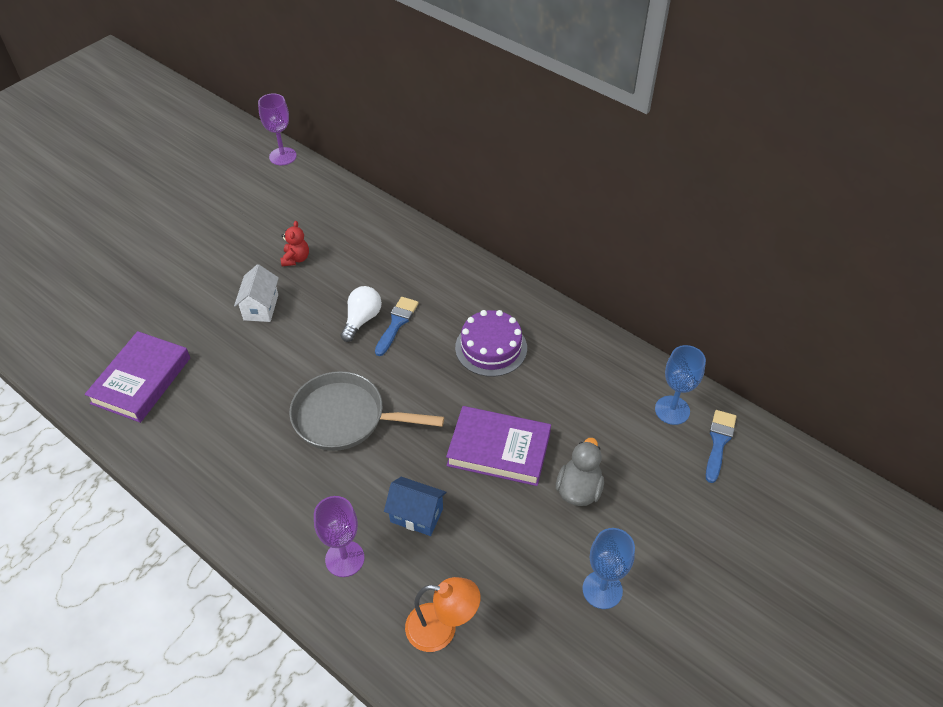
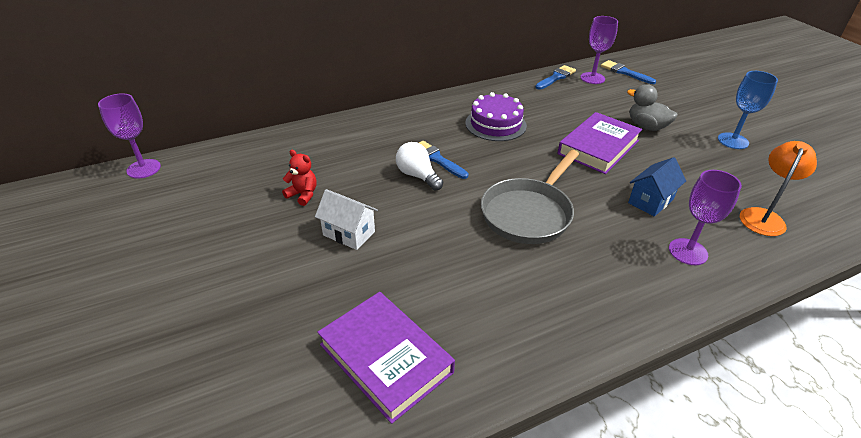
camera: 65 degrees left, 10 degrees down
blue goblet [655,345,706,425] -> purple goblet [580,16,618,84]
none -> blue brush [535,65,576,90]

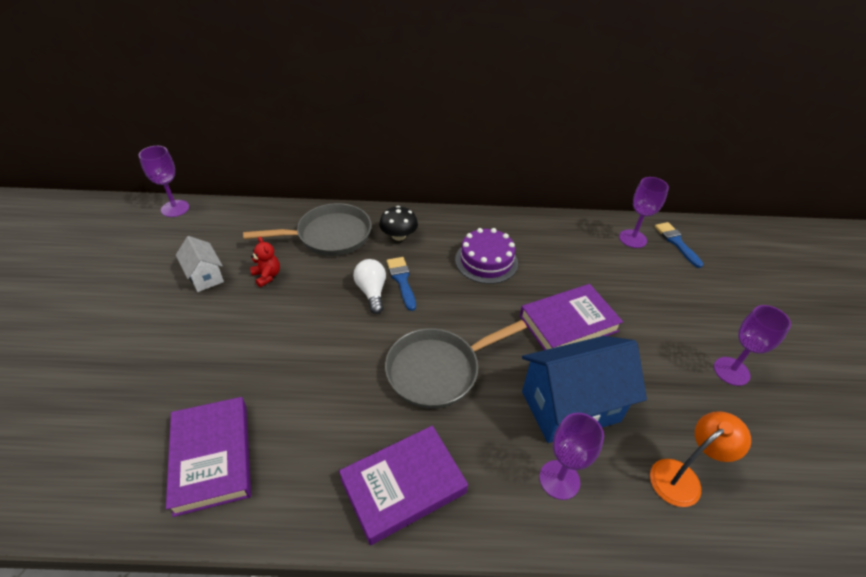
camera: 25 degrees right, 5 degrees up
white house [315,189,378,250] -> white house moved to [176,236,224,292]
blue brush [535,65,576,90] -> none
grey duck [627,84,678,131] -> none
blue house [628,157,686,217] -> blue house [522,336,647,443], size x1.90
blue goblet [718,71,778,149] -> purple goblet [714,305,791,386]
none -> grey pan [243,203,372,256]
none -> purple book [339,425,468,545]
none -> black mushroom [379,206,418,241]

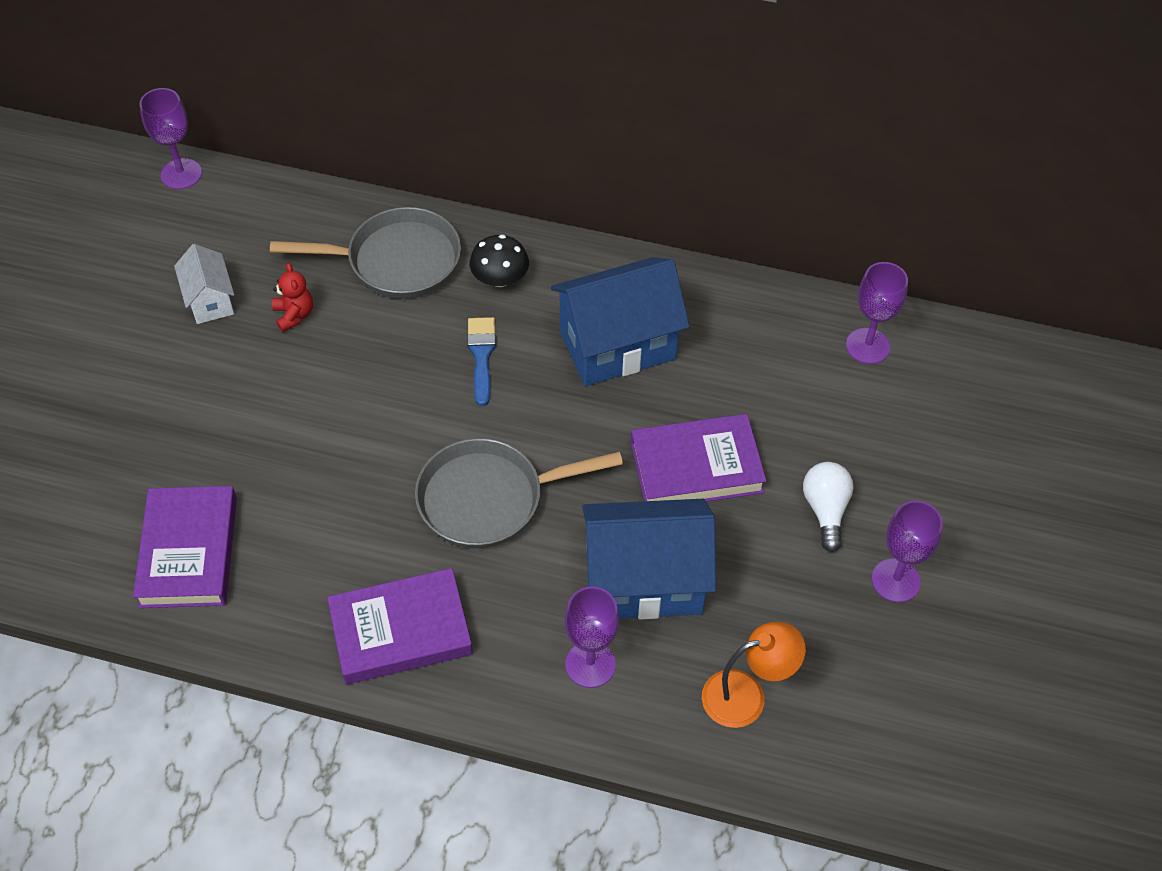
camera: 15 degrees right, 10 degrees up
white light bulb [353,259,386,314] -> white light bulb moved to [803,462,854,552]
purple cake [455,228,518,284] -> blue house [551,257,690,386]
blue brush [655,222,703,268] -> none

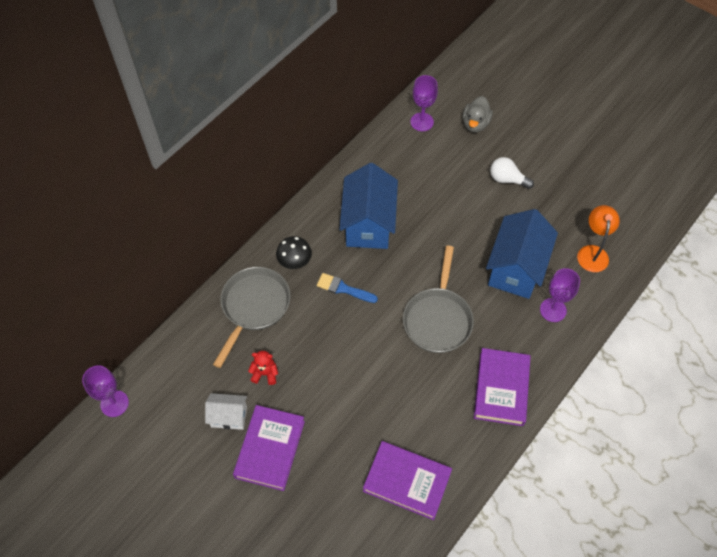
camera: 65 degrees left, 5 degrees up
purple book [631,414,766,502] -> purple book moved to [233,405,305,491]
purple goblet [872,501,943,602] -> none
none -> grey duck [463,96,493,132]

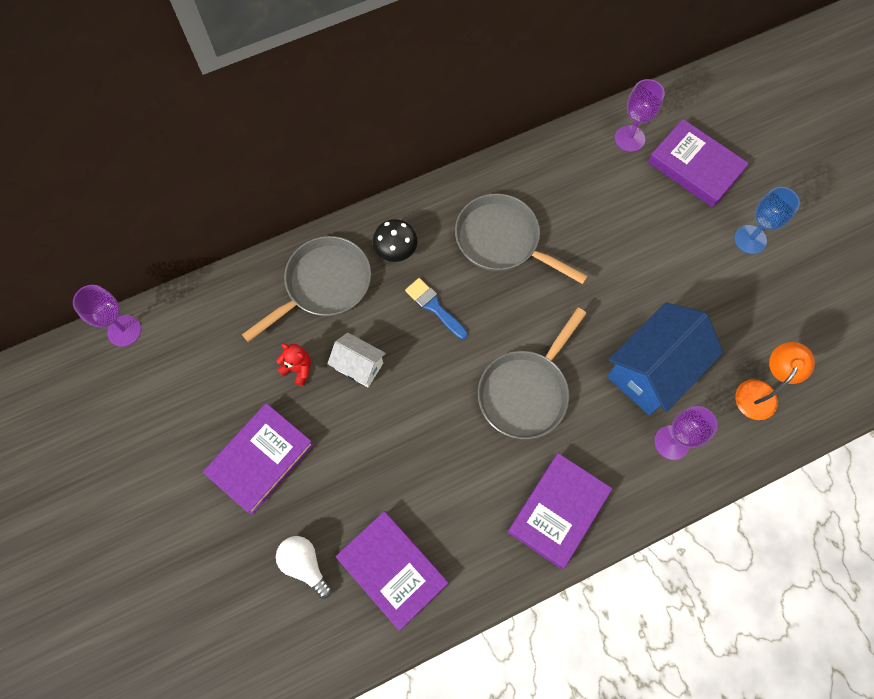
camera: 25 degrees right, 10 degrees up
white house [205,393,247,430] -> white house moved to [327,332,386,387]
blue house [339,163,398,249] -> grey pan [455,194,588,284]
grey duck [463,96,493,132] -> purple book [648,119,749,207]
white light bulb [490,157,534,189] -> white light bulb moved to [276,536,332,599]
none -> blue goblet [734,187,800,254]

